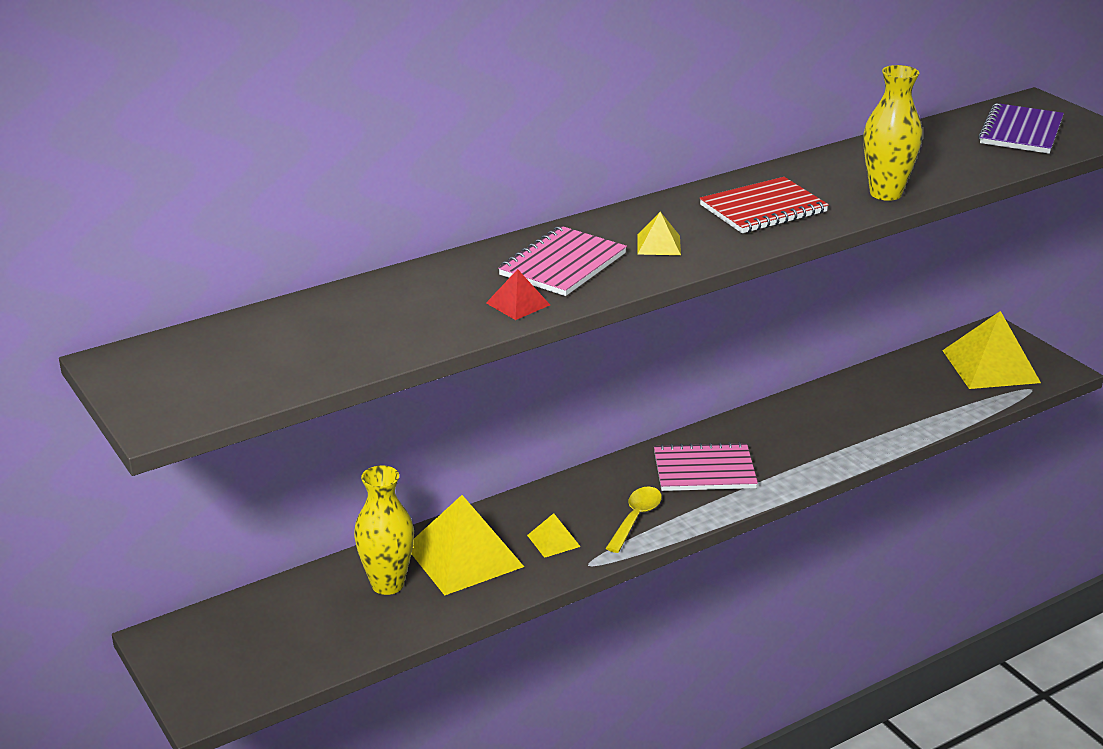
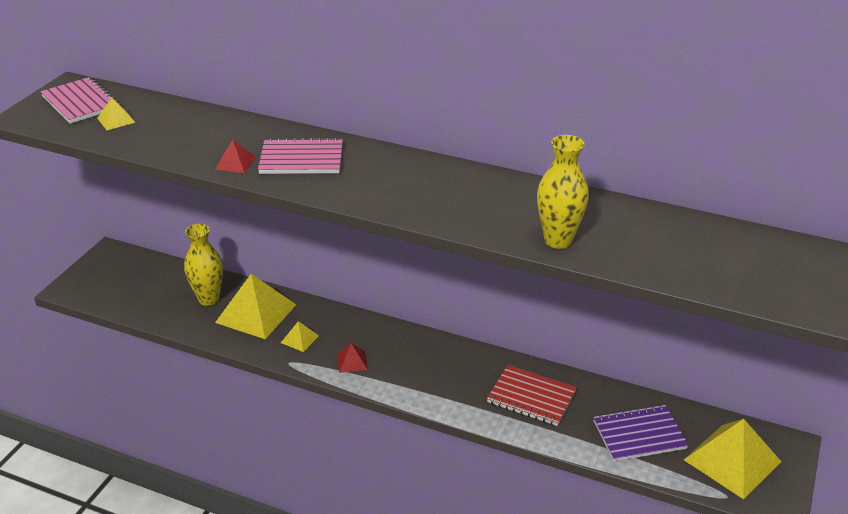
camera: 55 degrees right, 5 degrees up
yellow spoon [606,486,662,553] -> red pyramid [337,343,368,373]
yellow pyramid [637,212,681,255] -> yellow pyramid moved to [97,98,136,130]
pink notebook [654,442,758,491] -> pink notebook moved to [40,77,120,124]
red notebook [700,177,829,233] -> red notebook moved to [487,365,577,426]
purple notebook [978,103,1064,154] -> purple notebook moved to [593,404,689,461]

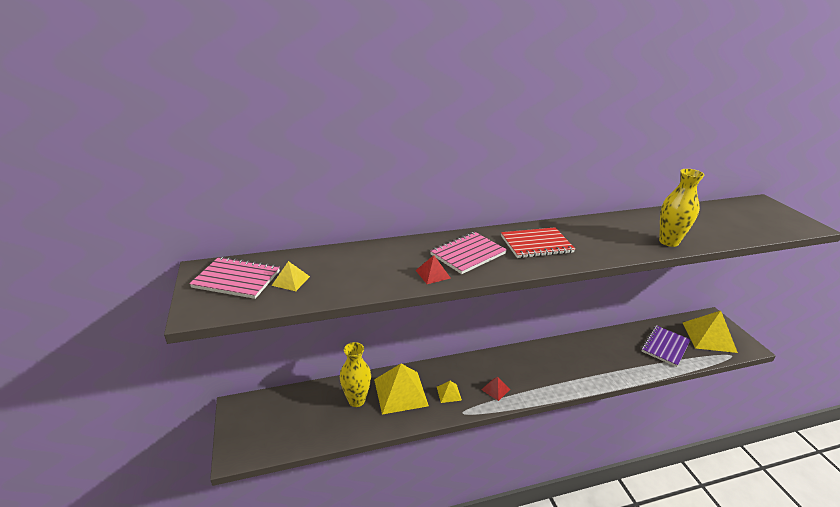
camera: 40 degrees left, 5 degrees down
red notebook [487,365,577,426] -> red notebook moved to [501,227,575,258]

